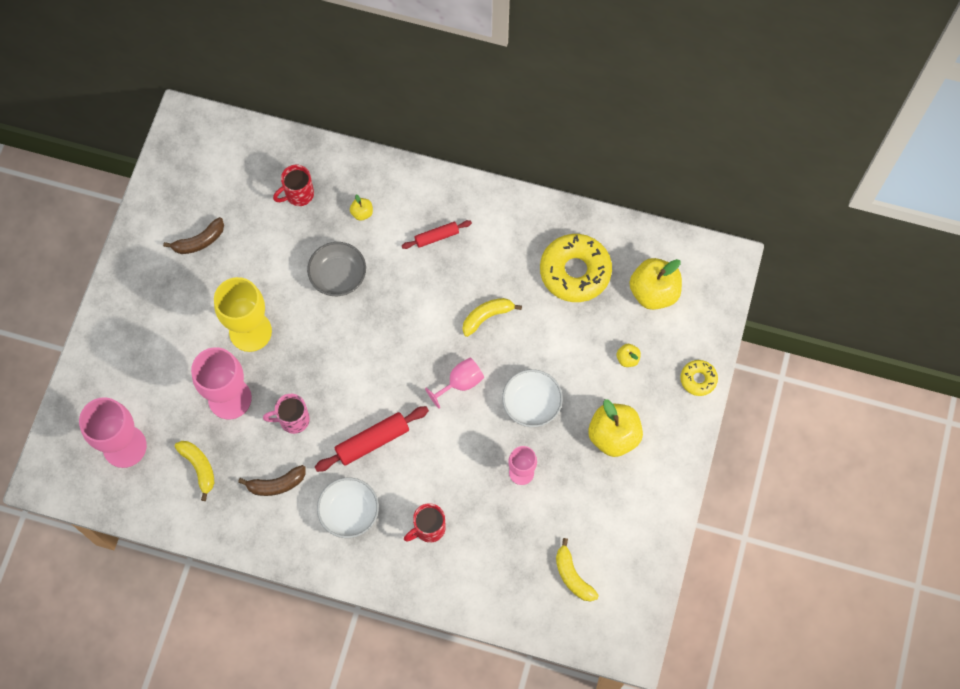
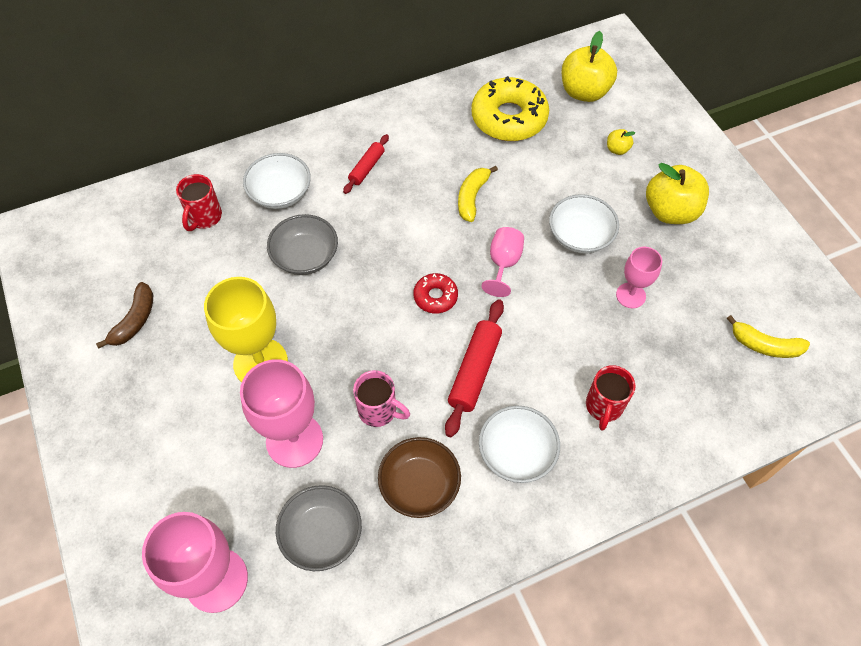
camera: 40 degrees left, 10 degrees down
yellow banana [175,441,214,501] -> grey bowl [276,485,362,571]
brown banana [238,465,306,496] -> brown bowl [378,437,461,518]
pink mug [263,394,310,434] -> pink mug turned 105 degrees counterclockwise [353,370,410,427]
yellow apple [350,195,373,221] -> white bowl [243,153,311,209]
yellow donut [680,360,718,396] -> none
none -> red donut [413,273,458,314]

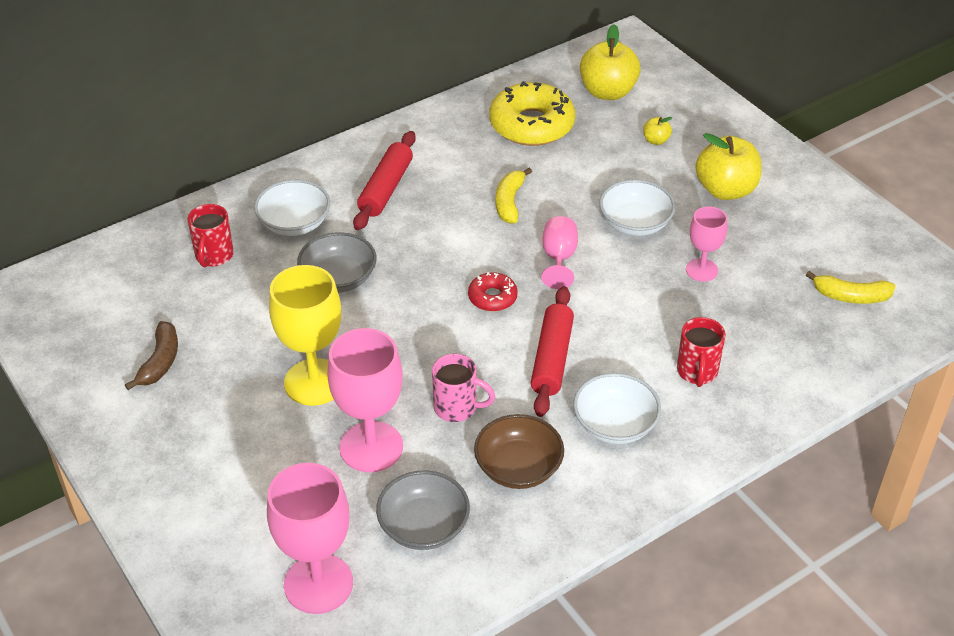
camera: 10 degrees left, 15 degrees down
red rolling pin [343,134,389,194] -> red rolling pin [353,131,416,230], size x1.63

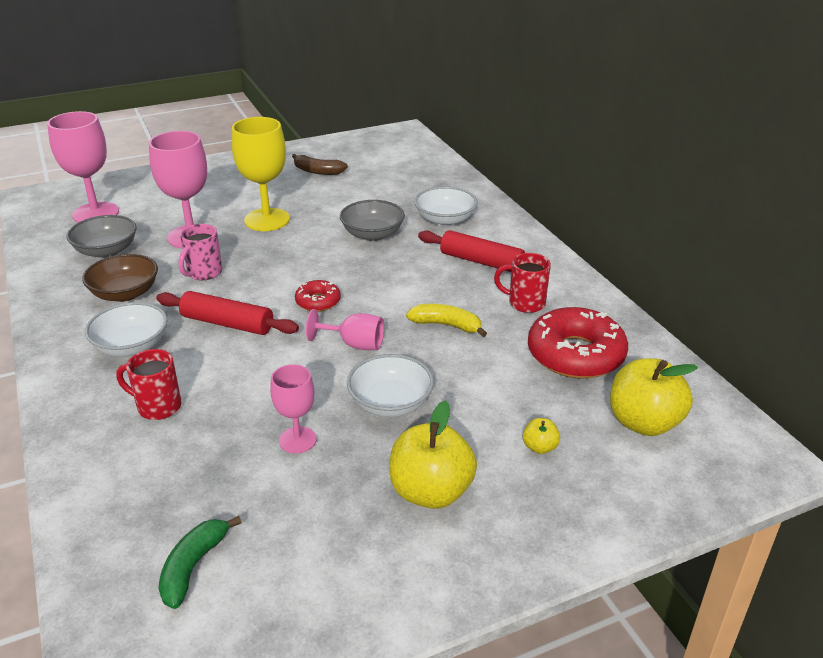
camera: 100 degrees right, 10 degrees down
red mug [187,204,234,267] -> red mug moved to [494,253,551,313]
yellow donut [489,81,575,146] -> red donut [528,307,628,379]
yellow banana [806,271,896,304] -> green banana [158,516,242,609]

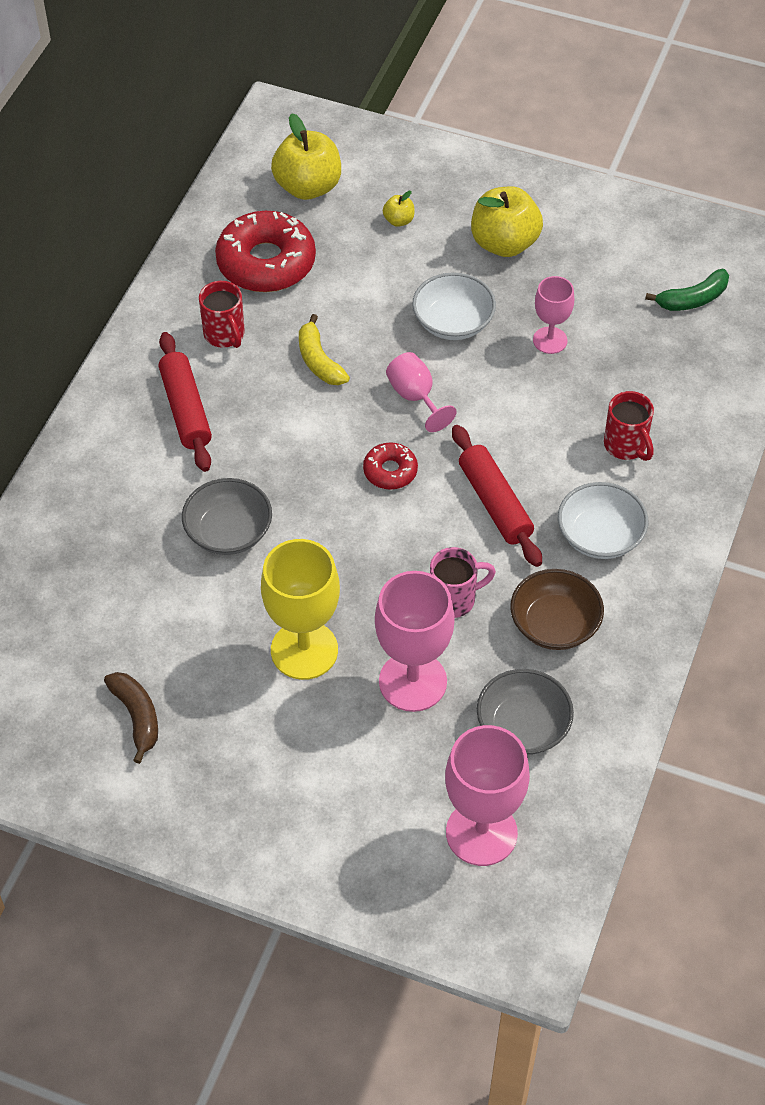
camera: 135 degrees left, 20 degrees up
white bowl [414,186,478,226] -> none

